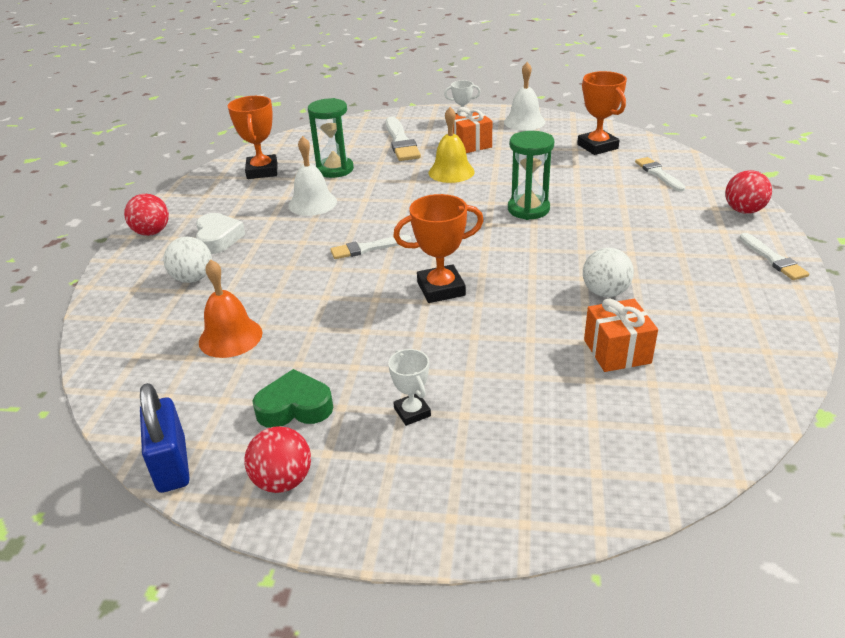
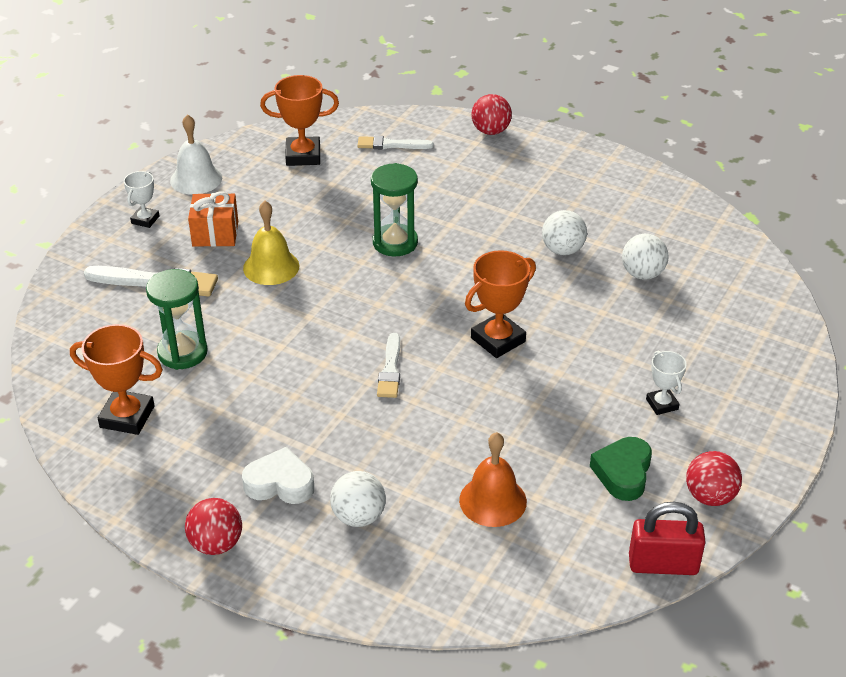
camera: 70 degrees left, 5 degrees up
blue padlock [140,383,190,493] -> red padlock [629,502,706,575]
white bell [288,136,337,216] -> none
white trophy [388,349,431,426] -> white trophy turned 75 degrees clockwise [646,350,687,415]
orange trophy [393,194,484,303] -> orange trophy turned 45 degrees clockwise [465,250,536,358]
orange gift [584,298,658,372] -> white ball [622,234,668,280]
white brush [739,233,809,280] -> none

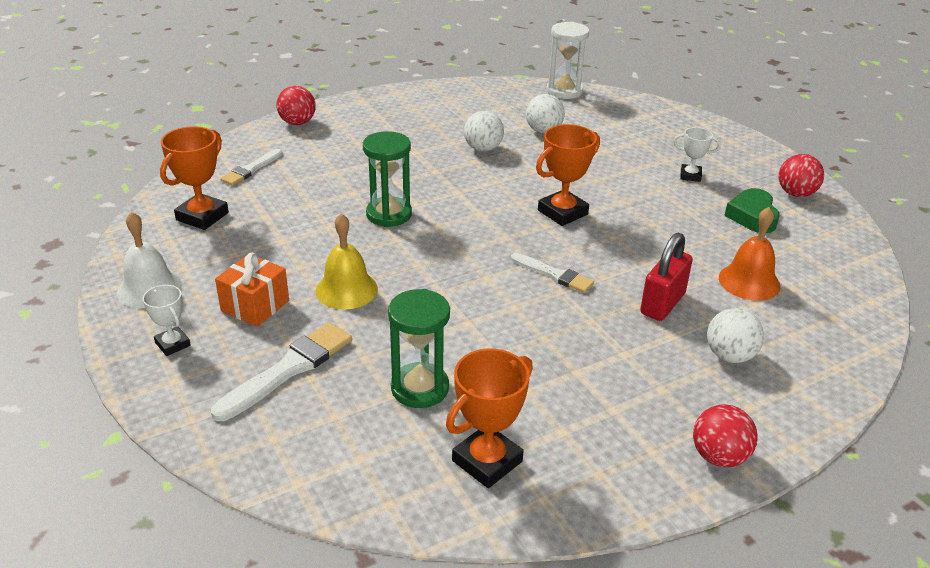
camera: 60 degrees left, 5 degrees down
white heart [242,447,314,504] -> none
orange trophy [465,250,536,358] -> orange trophy turned 60 degrees clockwise [536,124,600,226]
green heart [590,437,652,501] -> green heart turned 45 degrees clockwise [724,188,780,233]
red padlock [629,502,706,575] -> red padlock moved to [640,233,693,321]
none -> white hourglass [547,22,589,99]

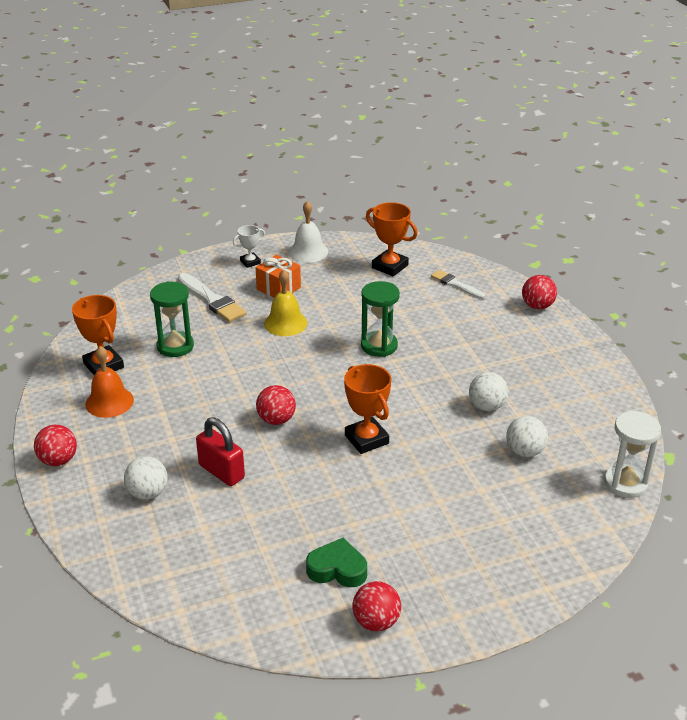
camera: 100 degrees right, 0 degrees up
white brush [511,253,594,293] -> red ball [256,385,296,425]
white trophy [673,127,721,182] -> none
orange bell [719,207,781,301] -> orange bell moved to [85,346,134,418]

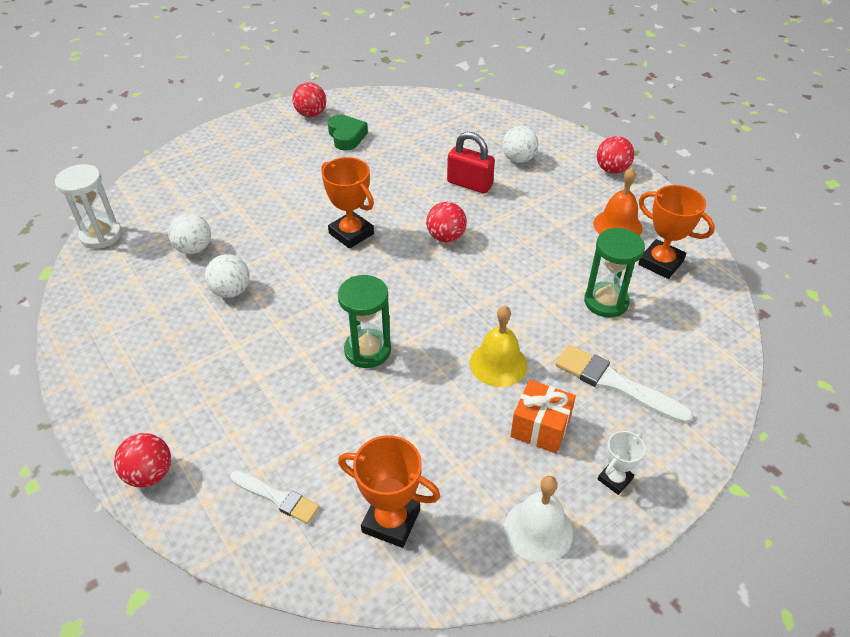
camera: 165 degrees right, 10 degrees up
green heart [306,538,367,587] -> green heart turned 105 degrees counterclockwise [328,115,368,151]

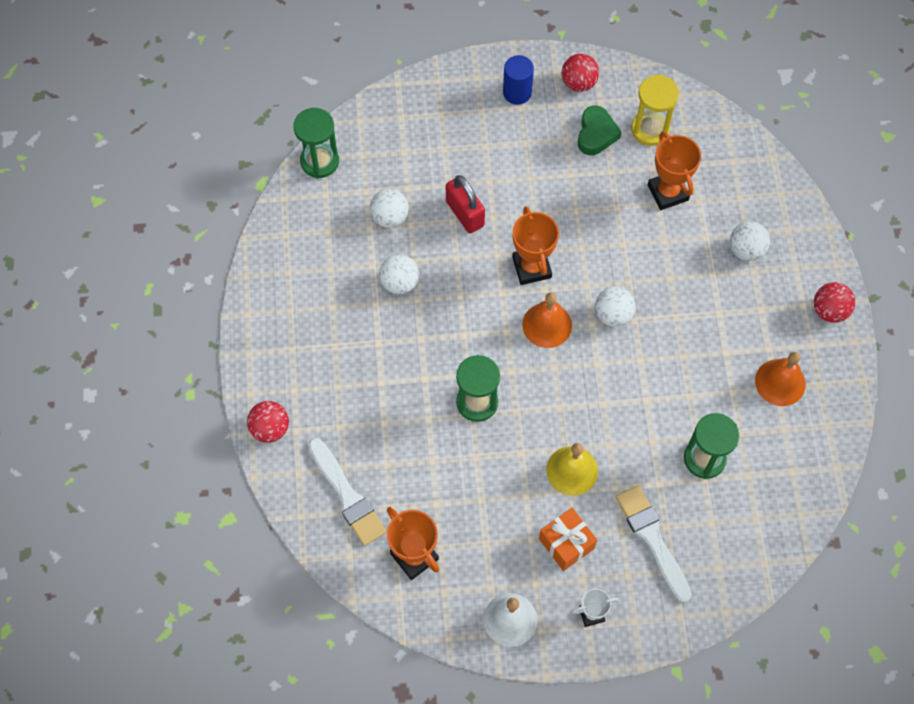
camera: 30 degrees right, 20 degrees up
white hourglass [55,164,122,249] -> green hourglass [293,108,339,178]
white brush [230,470,320,524] -> white brush [308,438,386,546], size x1.58
red ball [426,202,467,242] -> white ball [595,286,635,327]
red padlock [447,132,495,194] -> red padlock moved to [446,175,485,233]
orange trophy [638,185,715,279] -> orange trophy moved to [648,131,701,210]
none -> blue cylinder [503,55,534,105]
none -> orange bell [522,292,572,348]
none -> yellow hourglass [631,75,679,146]

